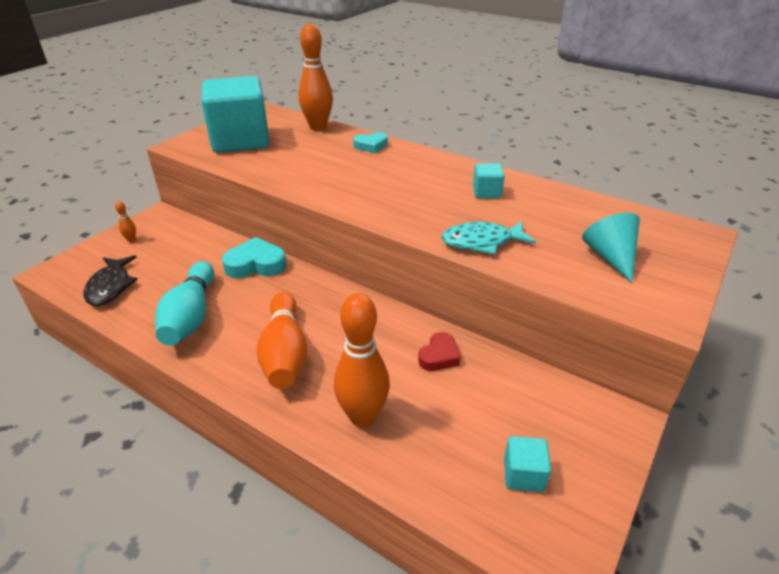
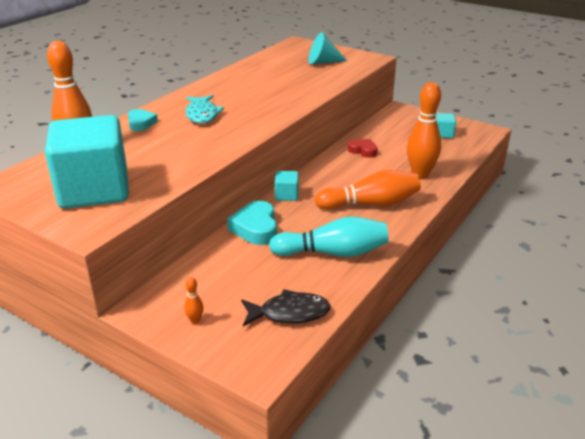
camera: 90 degrees left, 5 degrees down
turquoise fish [442,221,536,254] -> turquoise fish moved to [185,95,224,124]
turquoise cube [473,163,505,199] -> turquoise cube moved to [275,171,299,201]

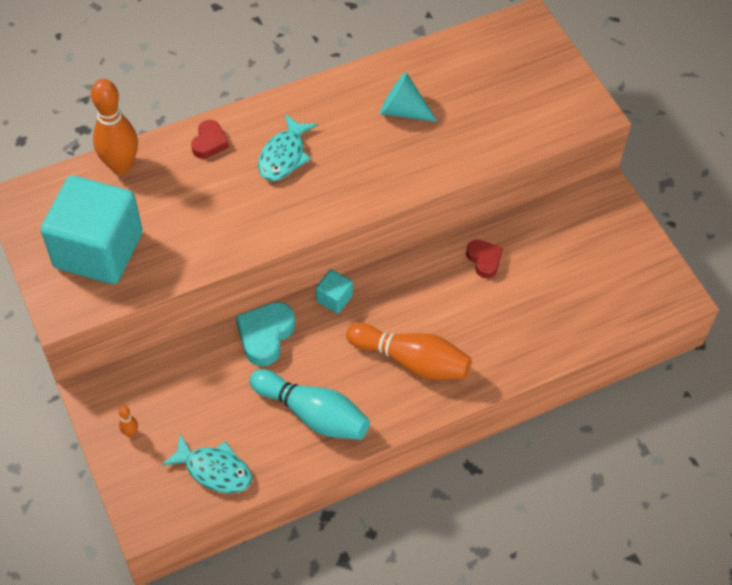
camera: 30 degrees right, 25 degrees up
turquoise heart [128,109,158,131] -> red heart [191,120,229,159]
black fish [241,289,331,326] -> turquoise fish [161,434,252,493]
turquoise cone [309,32,347,65] -> turquoise cone moved to [380,72,438,122]
orange bowling pin [407,82,441,178] -> none
turquoise cube [435,113,456,138] -> none

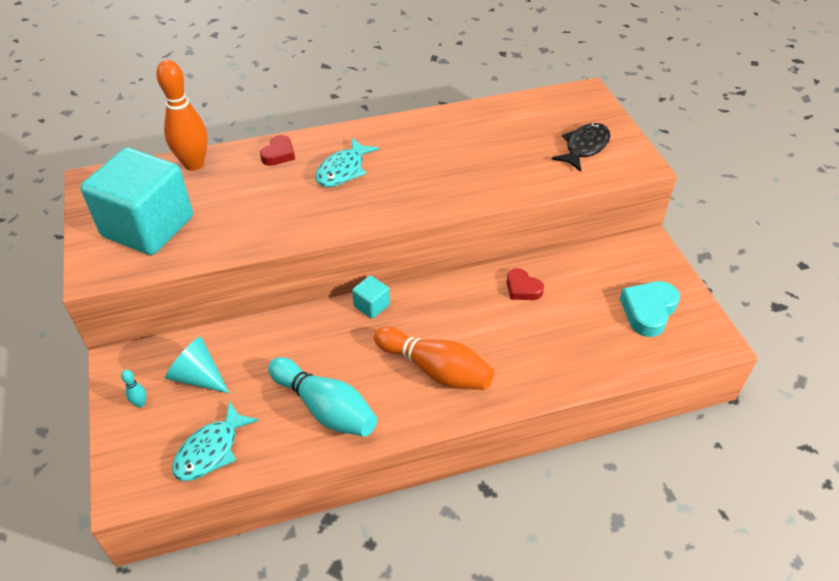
camera: 10 degrees right, 10 degrees down
orange bowling pin [119,406,138,437] -> turquoise bowling pin [121,370,146,408]
turquoise fish [161,434,252,493] -> turquoise fish turned 90 degrees clockwise [172,401,259,481]
turquoise heart [236,302,295,366] -> turquoise heart moved to [620,281,680,337]
turquoise cone [380,72,438,122] -> turquoise cone moved to [165,337,229,393]
red heart [466,240,503,278] -> red heart turned 150 degrees clockwise [507,268,544,300]
none -> black fish [552,123,610,172]

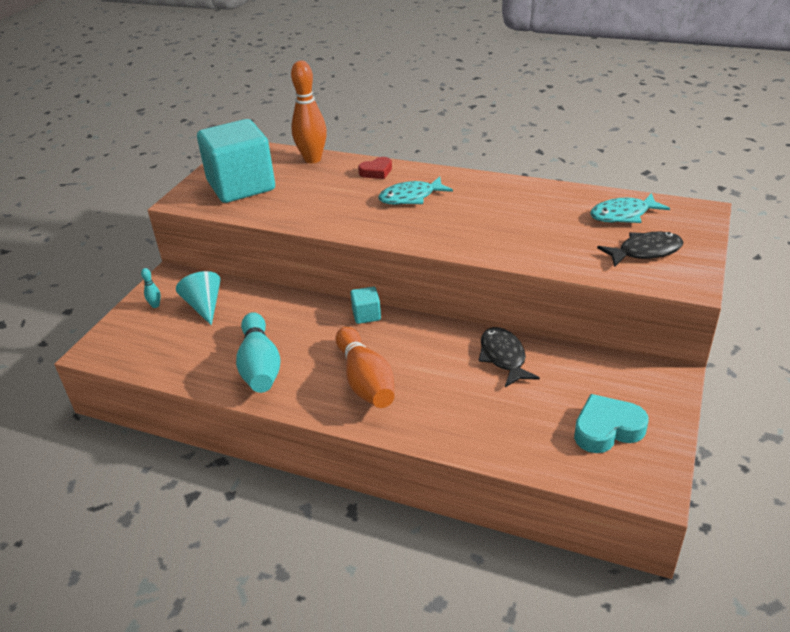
camera: 40 degrees right, 10 degrees down
turquoise fish [172,401,259,481] -> turquoise fish moved to [590,193,670,223]
red heart [507,268,544,300] -> black fish [478,327,540,387]

